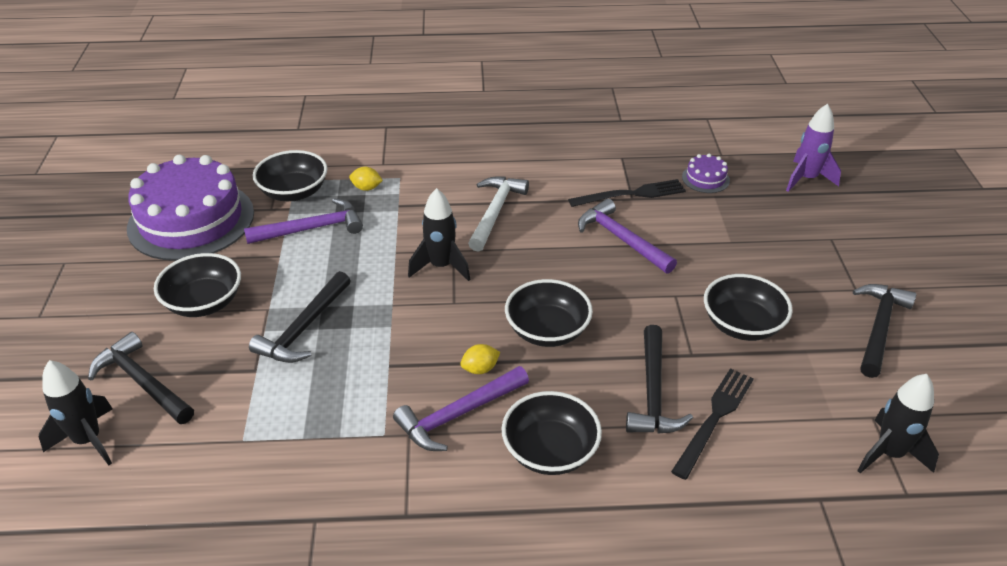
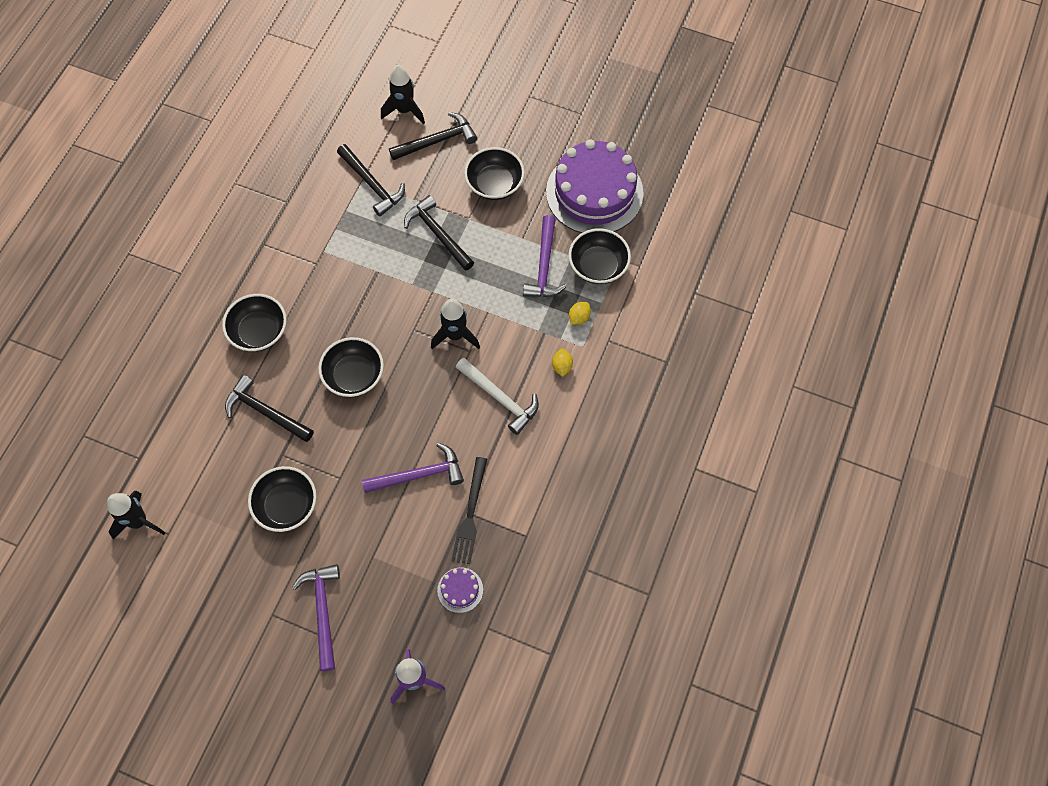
camera: 115 degrees right, 25 degrees up
purple hammer [393,366,529,451] -> purple hammer moved to [292,564,340,671]
yellow lemon [460,344,500,374] -> yellow lemon moved to [552,349,573,377]
black fork [671,368,754,480] -> none
black hammer [853,284,917,378] -> black hammer moved to [337,144,405,217]

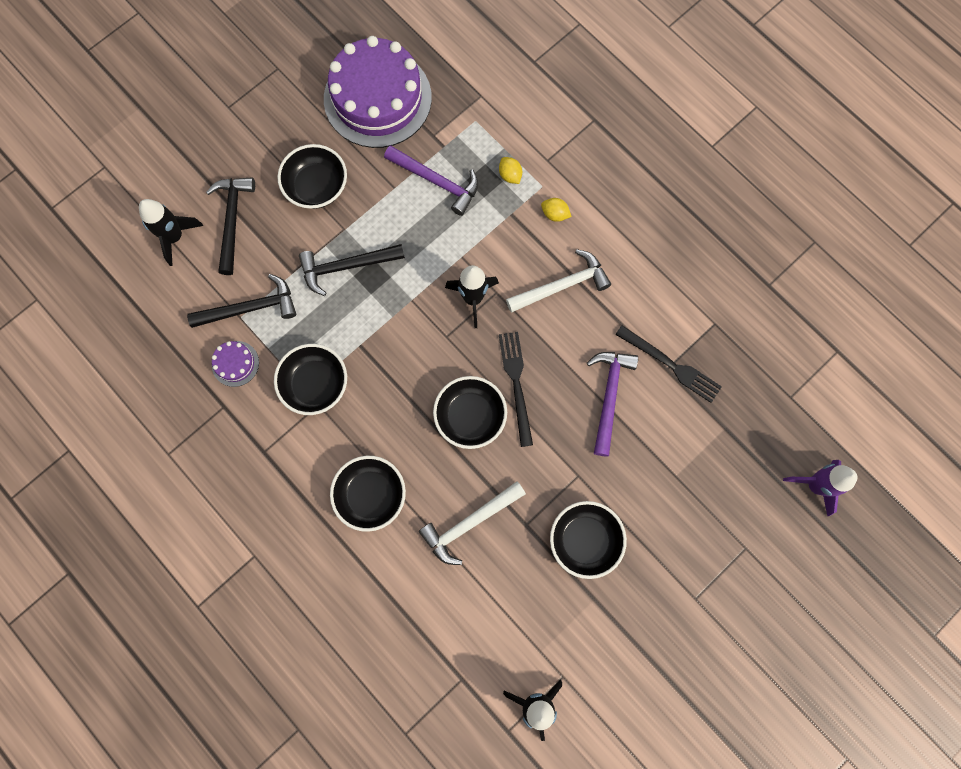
camera: 65 degrees left, 10 degrees up
black hammer [225,375,314,442] -> white hammer [419,481,526,565]
purple hammer [292,564,340,671] -> none
purple cake [437,567,483,613] -> purple cake moved to [212,341,259,387]
black bowl [569,228,631,284] -> black bowl moved to [274,344,347,415]
none -> black fork [499,332,533,447]

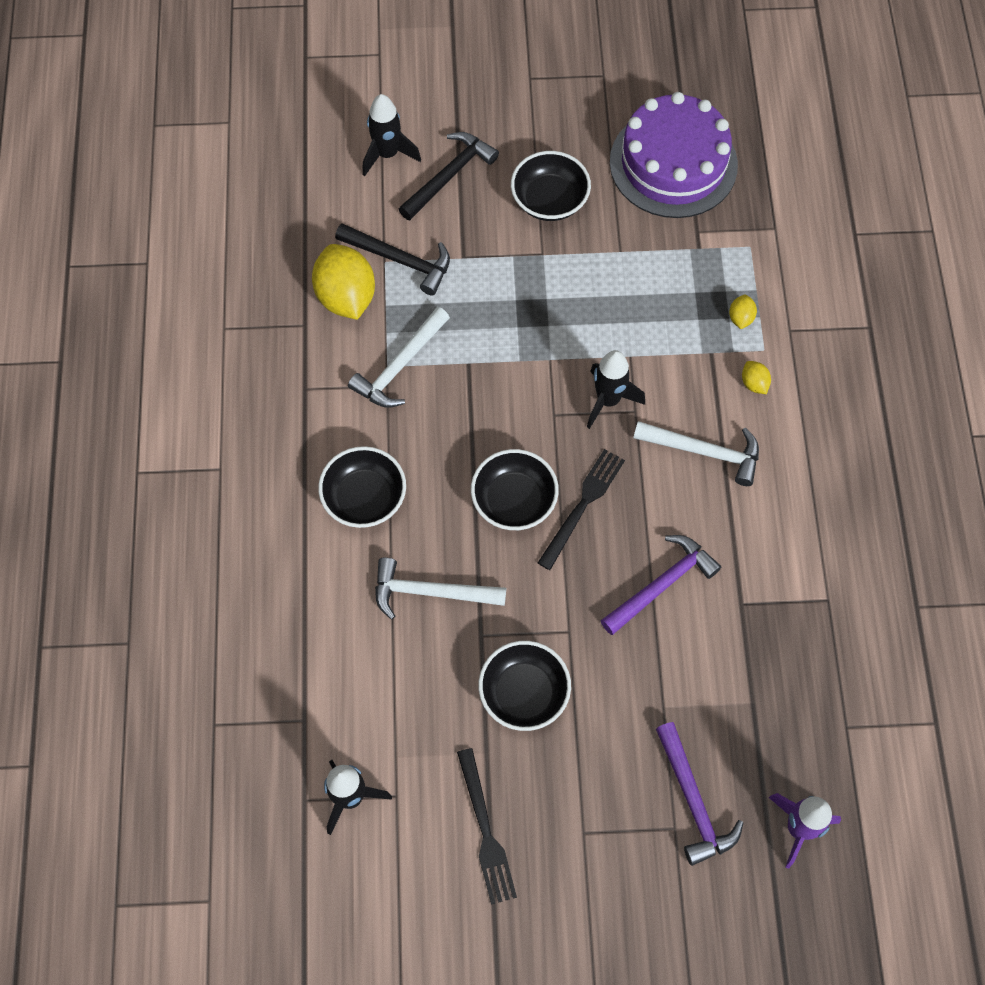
camera: 40 degrees right, 10 degrees down
purple cake [212,341,259,387] -> yellow lemon [312,244,375,320]
black bowl [274,344,347,415] -> white hammer [348,307,450,408]
black hammer [299,244,405,296] -> none
purple hammer [384,145,478,216] -> purple hammer moved to [656,722,744,866]
black fork [615,325,722,403] -> black fork moved to [457,748,517,905]

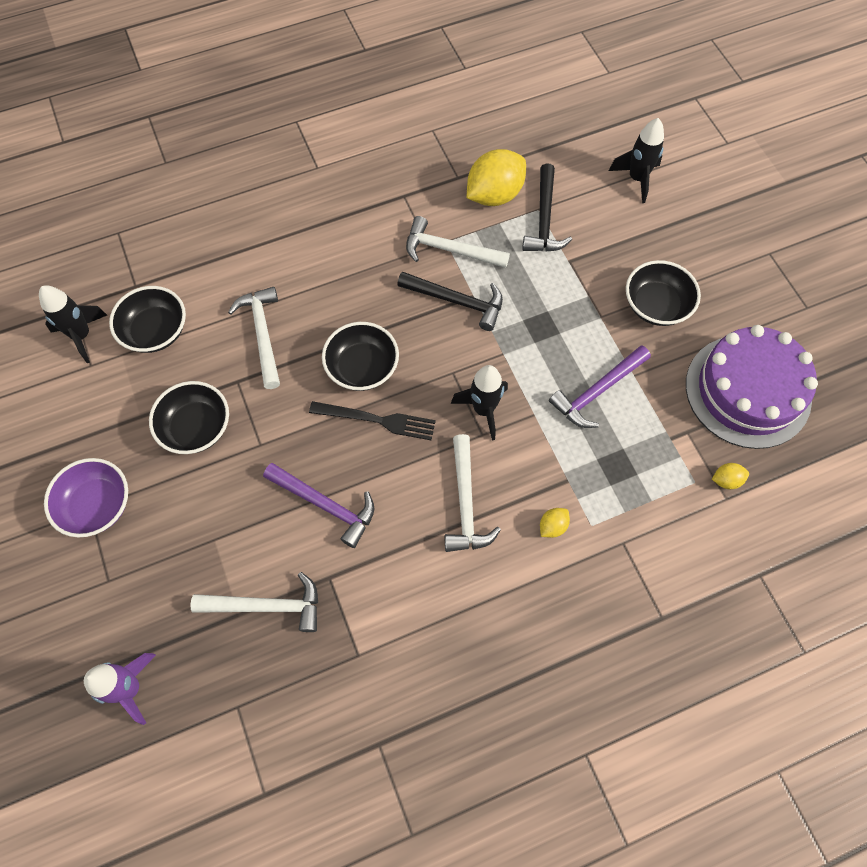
camera: 70 degrees right, 0 degrees up
black bowl [318,446,406,528] -> black bowl moved to [109,286,186,353]
black hammer [399,132,499,220] -> black hammer moved to [397,271,503,331]
black fork [457,748,517,905] -> none
purple hammer [656,722,744,866] -> purple hammer moved to [549,345,651,428]
yellow lemon [729,295,757,329] -> yellow lemon moved to [712,463,749,489]
none -> purple bowl [44,458,128,537]
none -> white hammer [191,572,318,632]

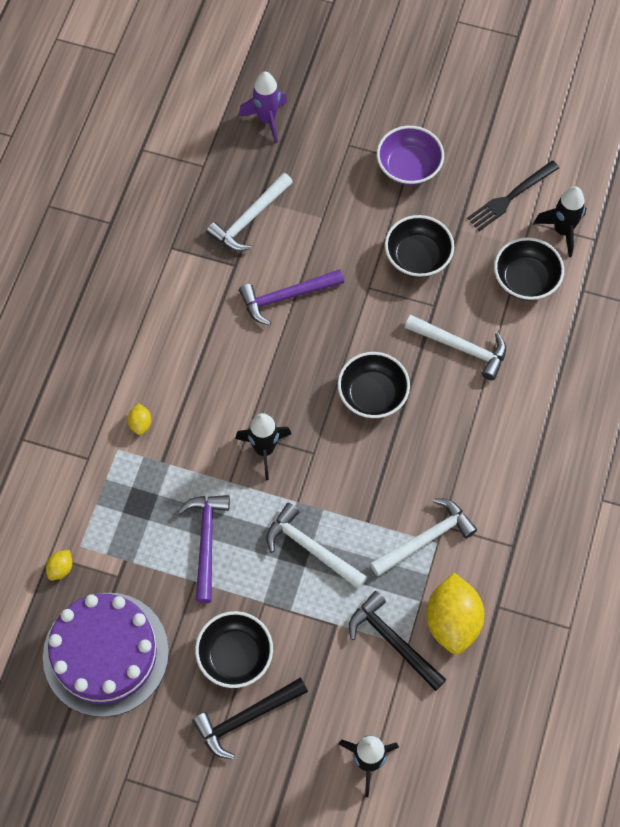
camera: 130 degrees right, 0 degrees up
black fork [309,401,436,440] -> black fork moved to [467,160,559,231]
black hammer [397,271,503,331] -> black hammer moved to [192,678,308,759]
white hammer [444,434,501,552] -> white hammer moved to [266,503,367,589]

